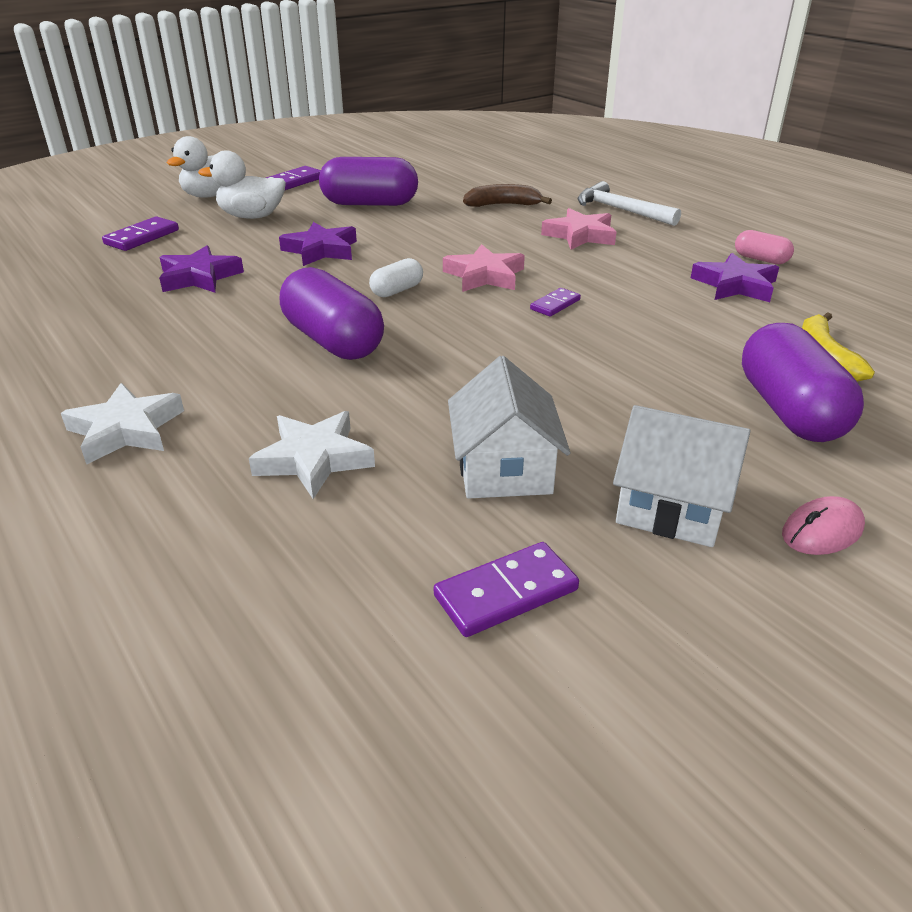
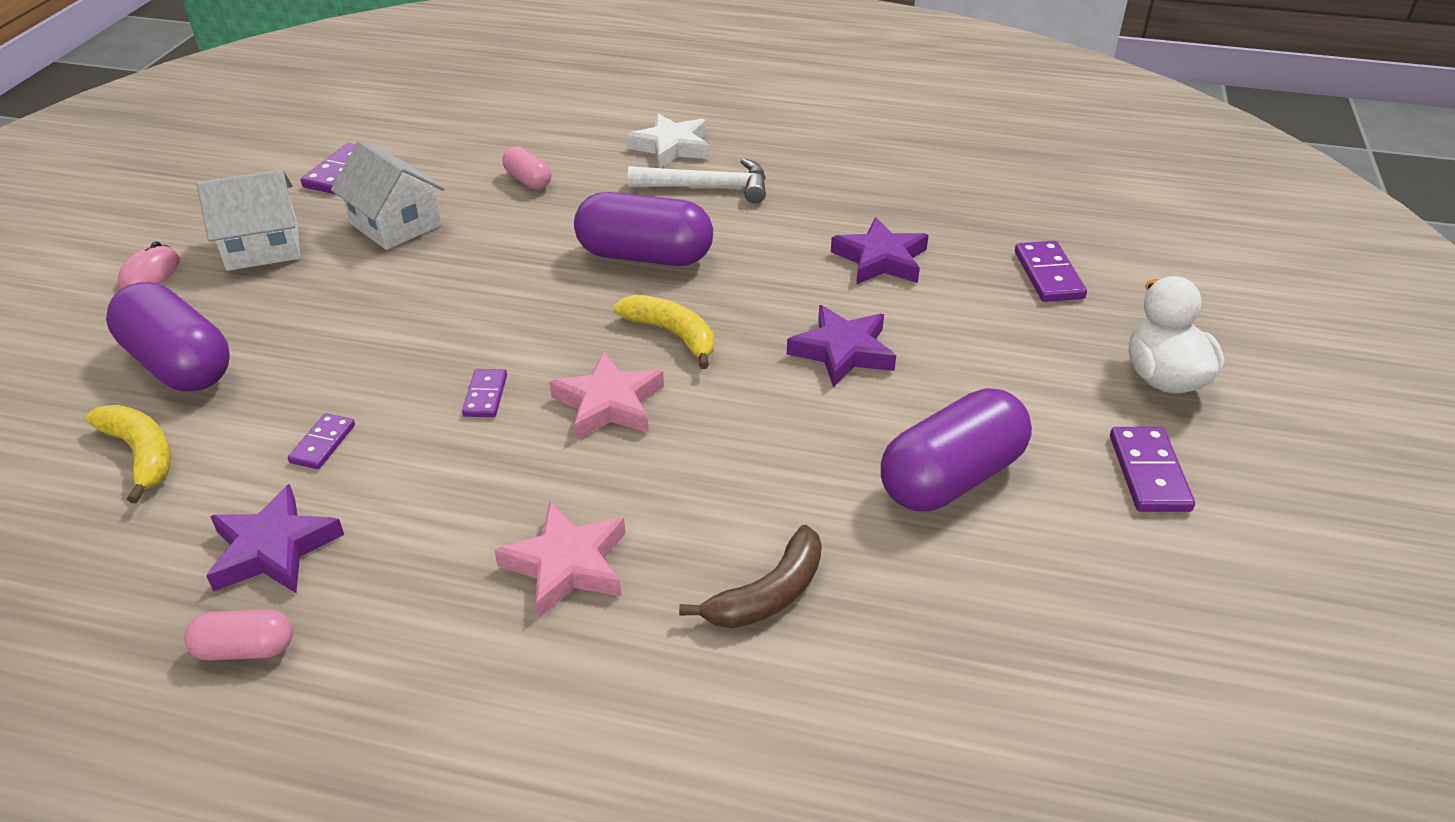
camera: 140 degrees right, 5 degrees up
white duck [198,150,286,219] -> none
white star [249,411,375,499] -> pink capsule [502,146,551,190]
white capsule [369,258,423,297] -> yellow banana [614,294,714,369]
white hammer [578,181,681,226] -> white hammer moved to [628,158,766,203]
none -> purple domino [288,413,355,469]

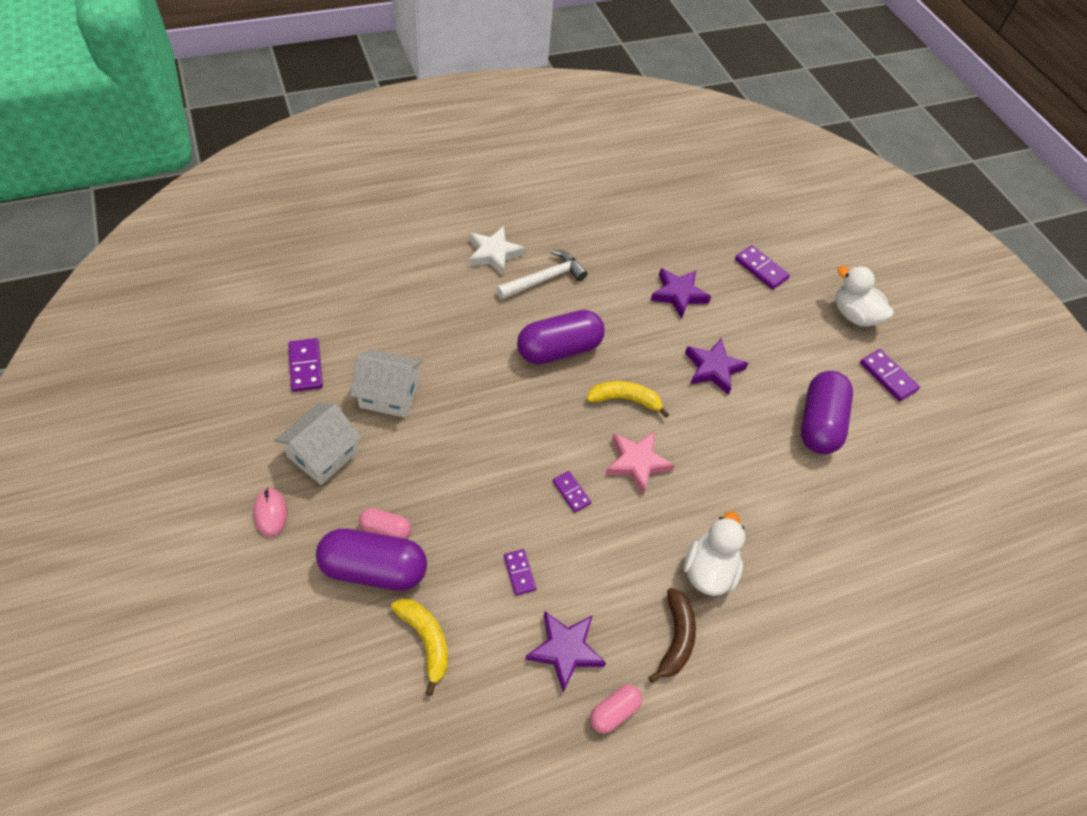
camera: 40 degrees left, 15 degrees up
yellow banana [85,405,171,503] -> yellow banana turned 45 degrees clockwise [391,599,448,696]
pink star [494,502,625,618] -> white duck [684,511,745,596]
pink capsule [502,146,551,190] -> pink capsule moved to [359,508,411,539]
brown banana [679,525,822,628] -> brown banana moved to [648,588,696,683]

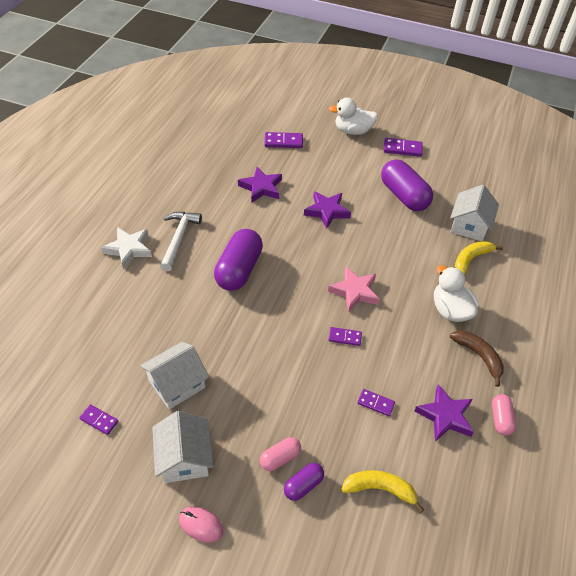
camera: 45 degrees left, 5 degrees down
purple domino [288,338,323,392] -> purple domino [79,404,118,435], size x0.65
purple capsule [316,528,427,591] -> purple capsule [284,463,324,501], size x0.50
yellow banana [586,381,669,418] -> yellow banana moved to [455,241,503,275]
none -> white house [450,185,499,241]

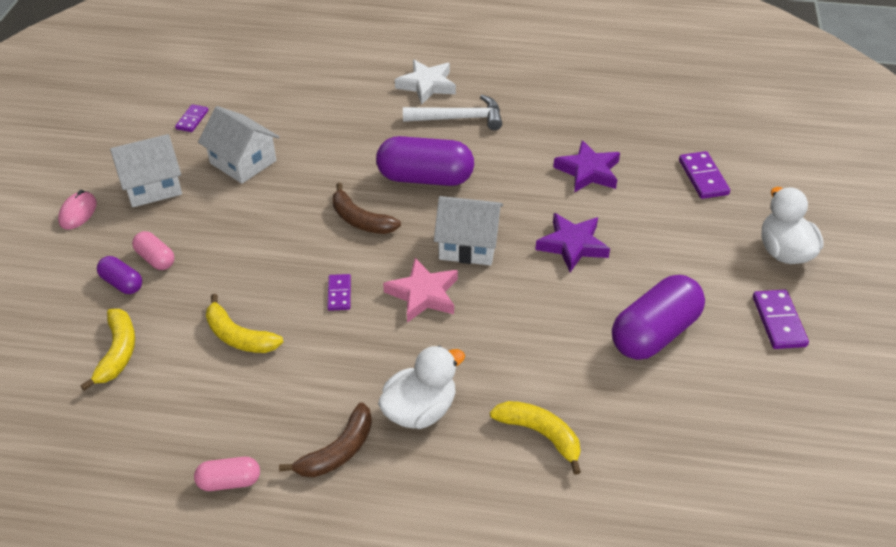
camera: 80 degrees right, 5 degrees down
purple domino [357,389,395,416] -> yellow banana [206,294,283,353]
purple star [414,384,474,442] -> none
white house [450,185,499,241] -> white house moved to [434,196,503,266]
none -> brown banana [332,183,401,234]

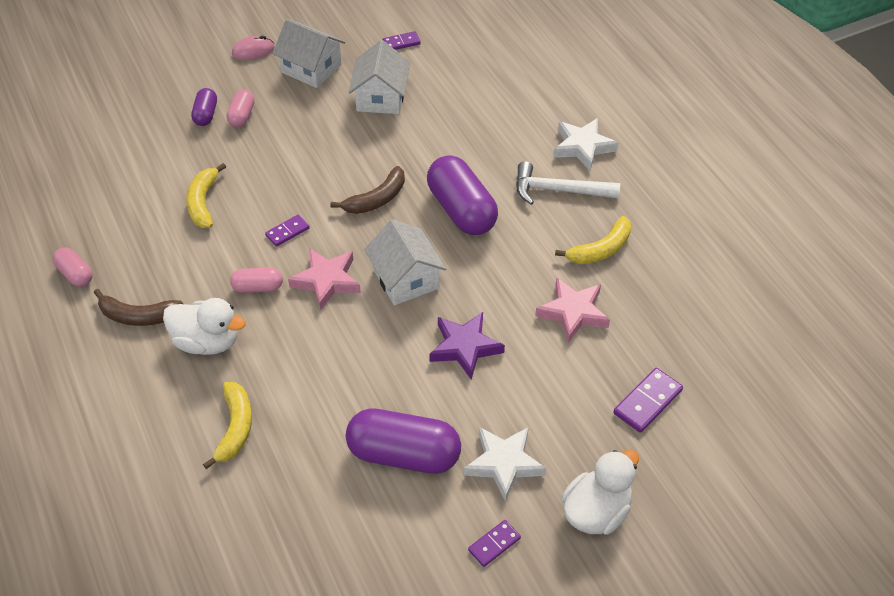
camera: 55 degrees right, 5 degrees up
yellow banana [80,309,135,391] -> yellow banana moved to [555,216,631,264]
brown banana [332,183,401,234] -> brown banana turned 135 degrees counterclockwise [331,166,405,214]
white hammer [403,95,502,130] -> white hammer turned 135 degrees clockwise [516,161,620,205]
purple star [553,140,620,193] -> pink star [535,277,610,343]
purple domino [753,290,809,349] -> purple domino [468,520,521,567], size x0.65
none -> pink capsule [230,267,283,293]
none -> white star [464,427,546,502]

